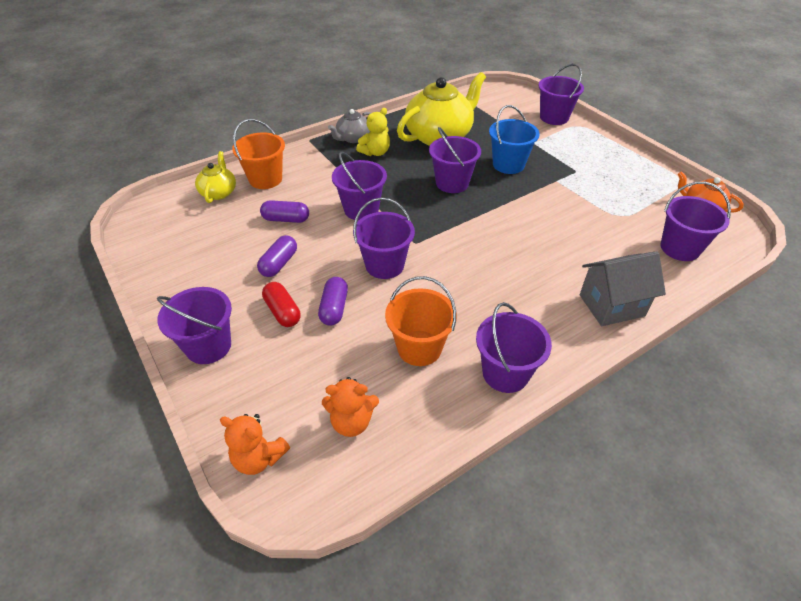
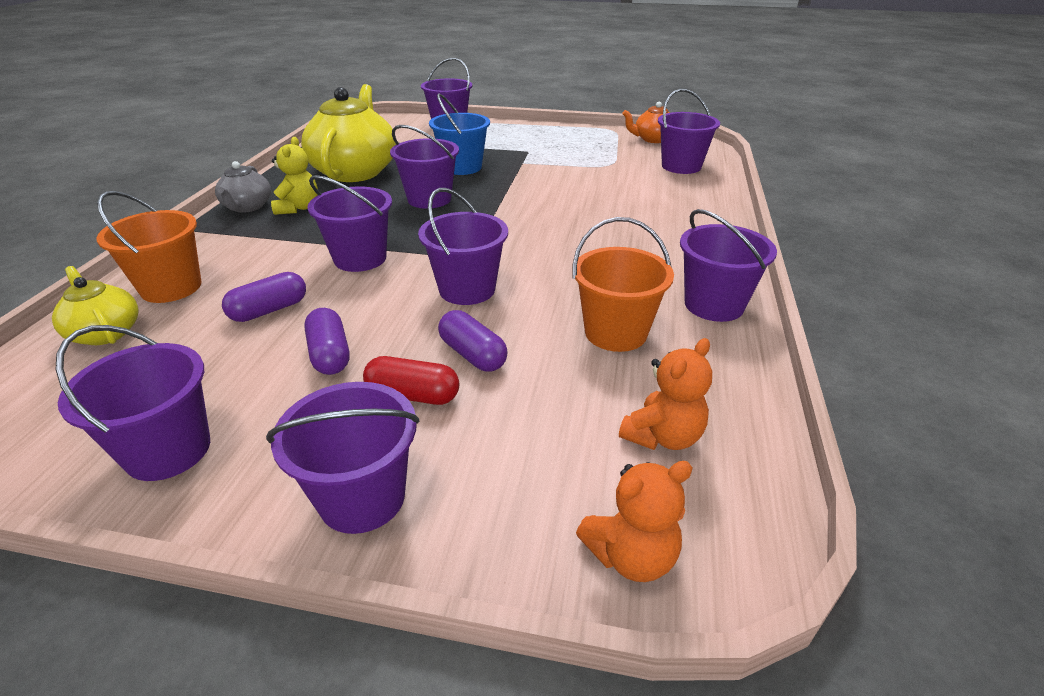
camera: 45 degrees left, 10 degrees down
grey house [580,251,666,326] -> none
none -> purple bucket [56,325,210,481]

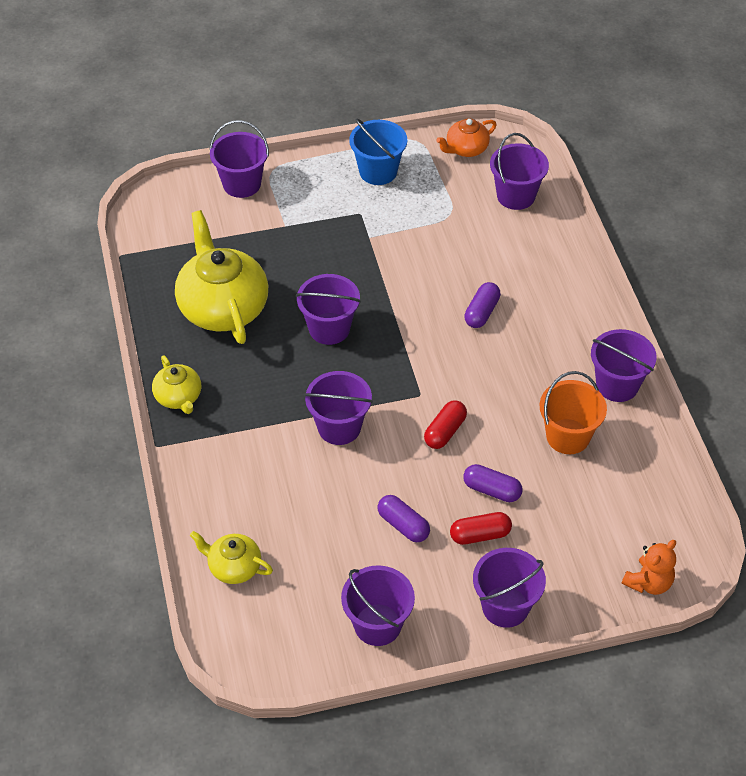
camera: 25 degrees left, 15 degrees up
orange bucket [96,191,201,303] -> none
grey teapot [215,161,271,213] -> yellow teapot [152,355,201,414]
purple capsule [222,272,306,322] -> purple capsule moved to [464,282,501,328]
yellow teddy bear [271,137,318,215] -> none
purple bucket [418,188,508,305] -> red capsule [424,400,467,449]
blue bucket [429,94,490,175] -> blue bucket moved to [349,118,407,185]
orange teddy bear [619,338,712,450] -> none

